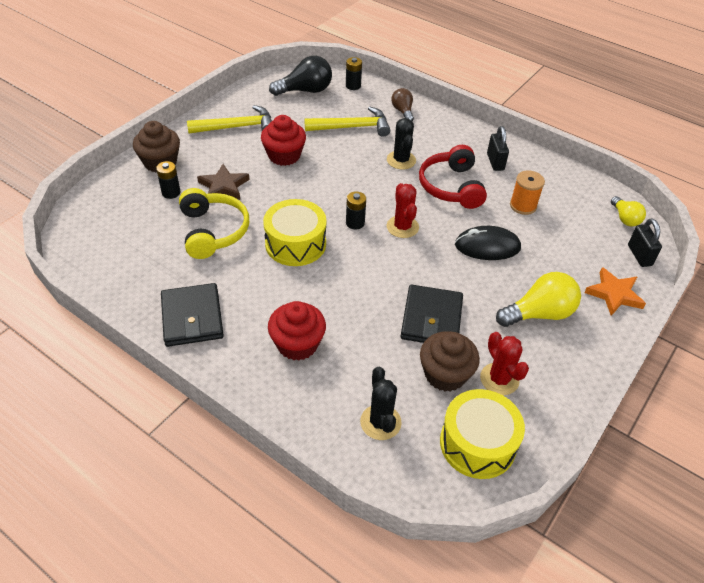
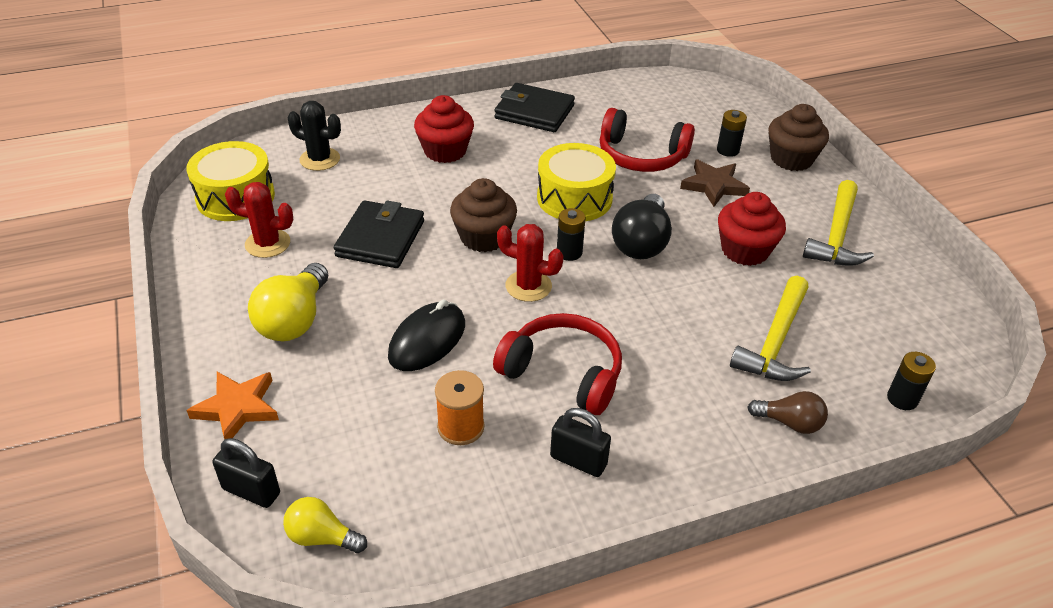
camera: 125 degrees right, 5 degrees down
yellow headphones [179,188,249,259] -> red headphones [600,108,695,172]
black light bulb [269,56,332,96] -> black light bulb moved to [612,194,672,259]
black cactus [387,118,416,170] -> none
black wallet [401,285,463,343] -> black wallet turned 60 degrees clockwise [334,200,424,268]
brown cupcake [420,331,480,392] -> brown cupcake moved to [450,178,517,252]

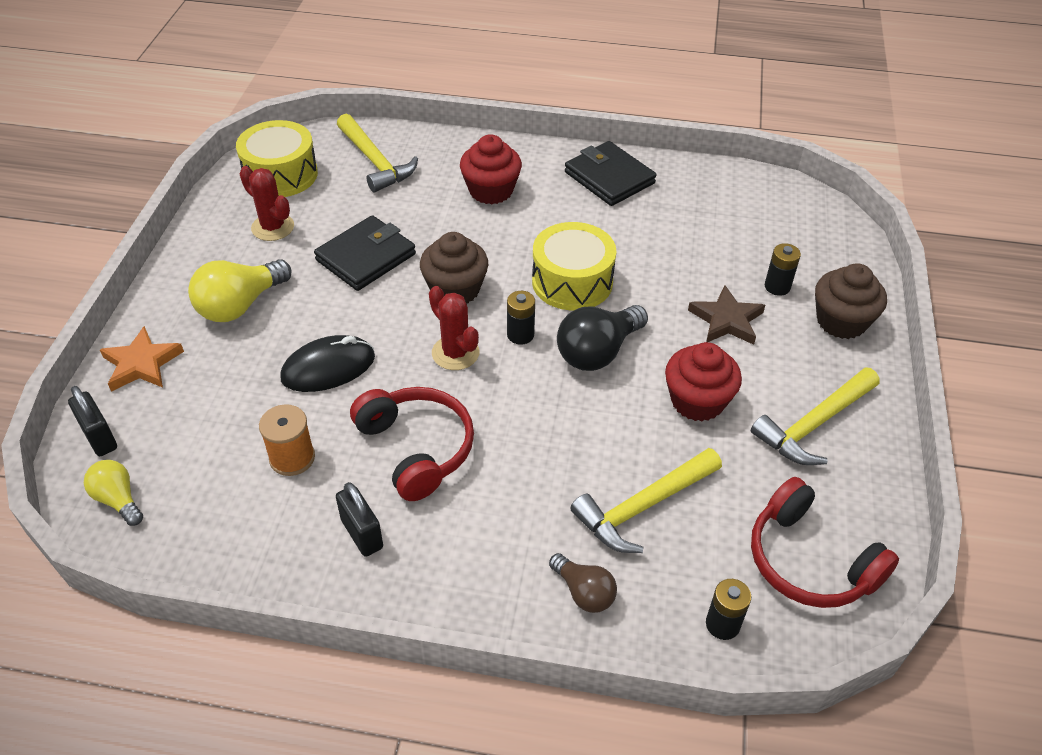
camera: 30 degrees right, 5 degrees up
black cactus [288,101,341,171] -> yellow hammer [337,114,418,193]
red headphones [600,108,695,172] -> red headphones moved to [751,477,899,608]

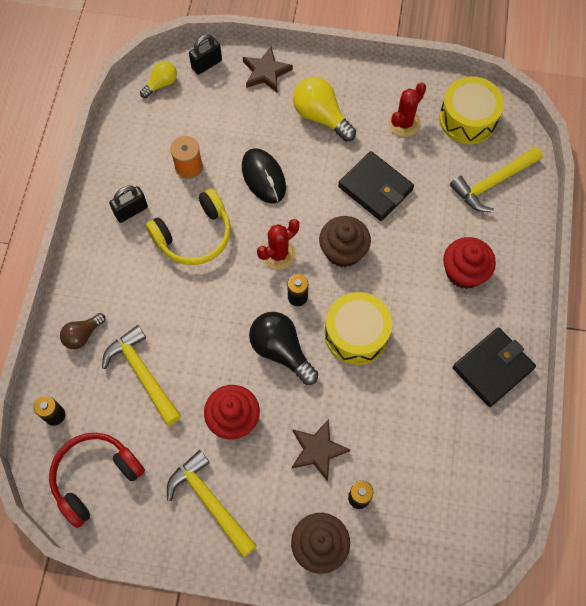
camera: 90 degrees right, 20 degrees up
orange star [100,326,184,392] -> brown star [243,47,293,92]
red headphones [350,387,474,501] -> yellow headphones [146,188,231,265]

